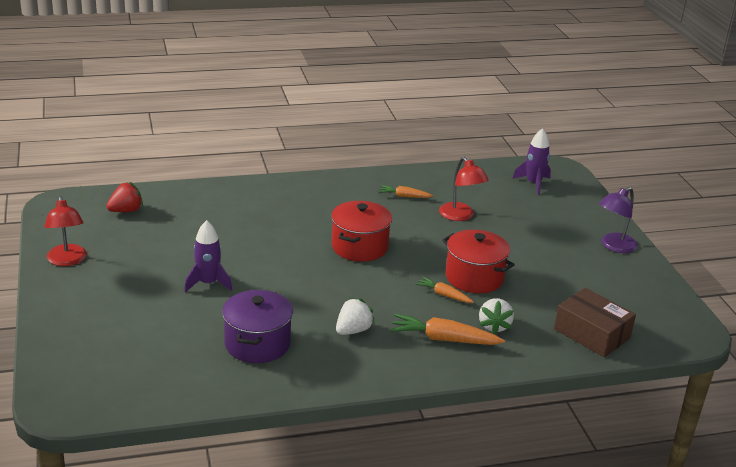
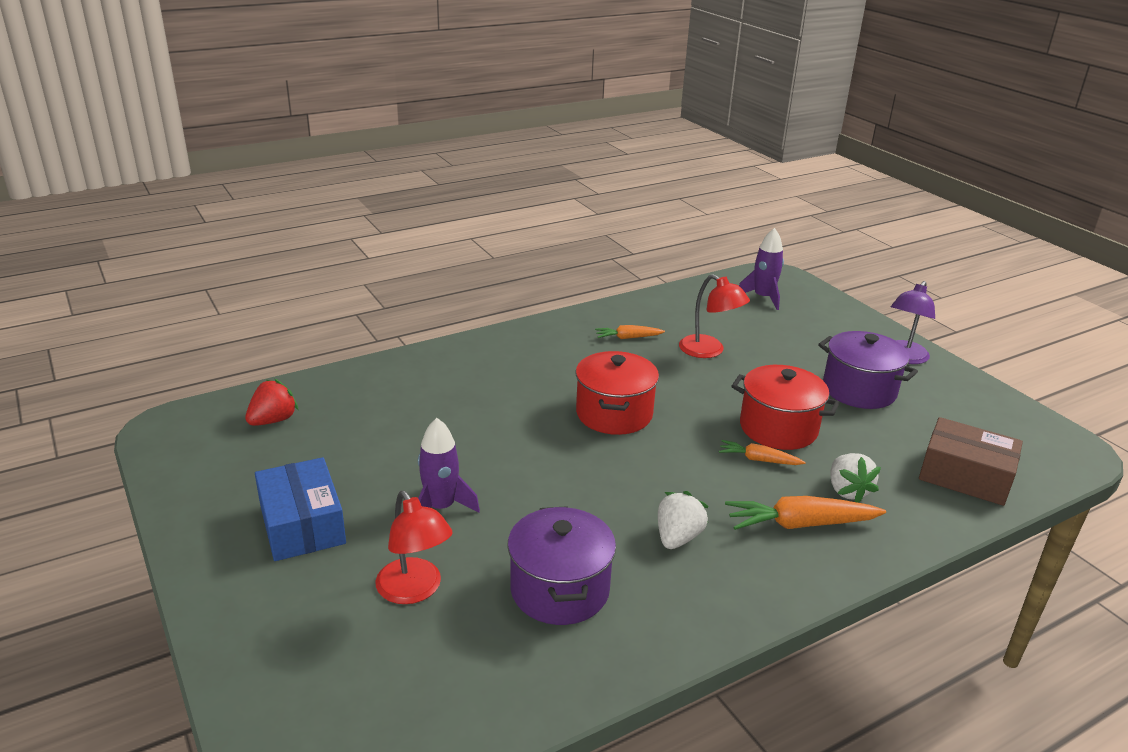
camera: 15 degrees left, 0 degrees up
red lamp [44,196,87,266] -> red lamp moved to [375,491,453,604]
none -> blue box [255,457,346,561]
none -> purple pot [818,331,918,409]

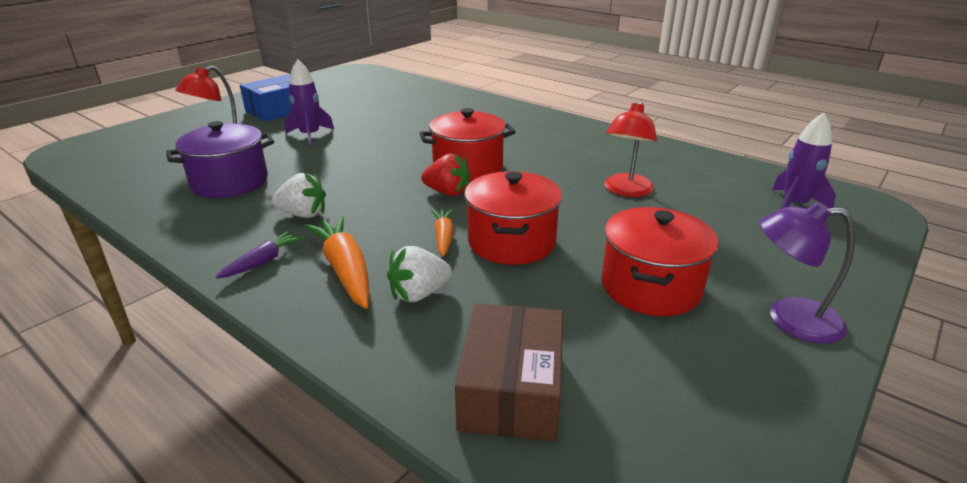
camera: 70 degrees right, 0 degrees up
red strawberry [245,379,299,426] -> red strawberry moved to [421,153,470,196]
orange carrot [595,325,665,339] -> none
purple pot [818,331,918,409] -> red pot [601,207,719,316]
none -> purple carrot [216,231,305,279]

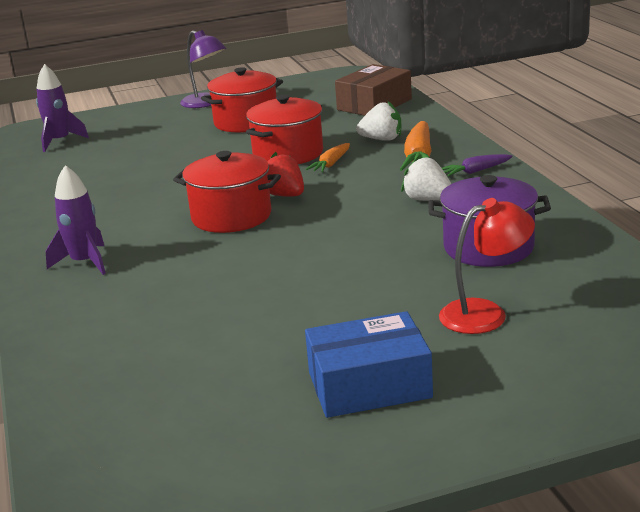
camera: 145 degrees left, 5 degrees down
purple rocket [285,59,334,147] -> purple rocket moved to [46,165,106,275]
red lamp [604,100,657,197] -> none

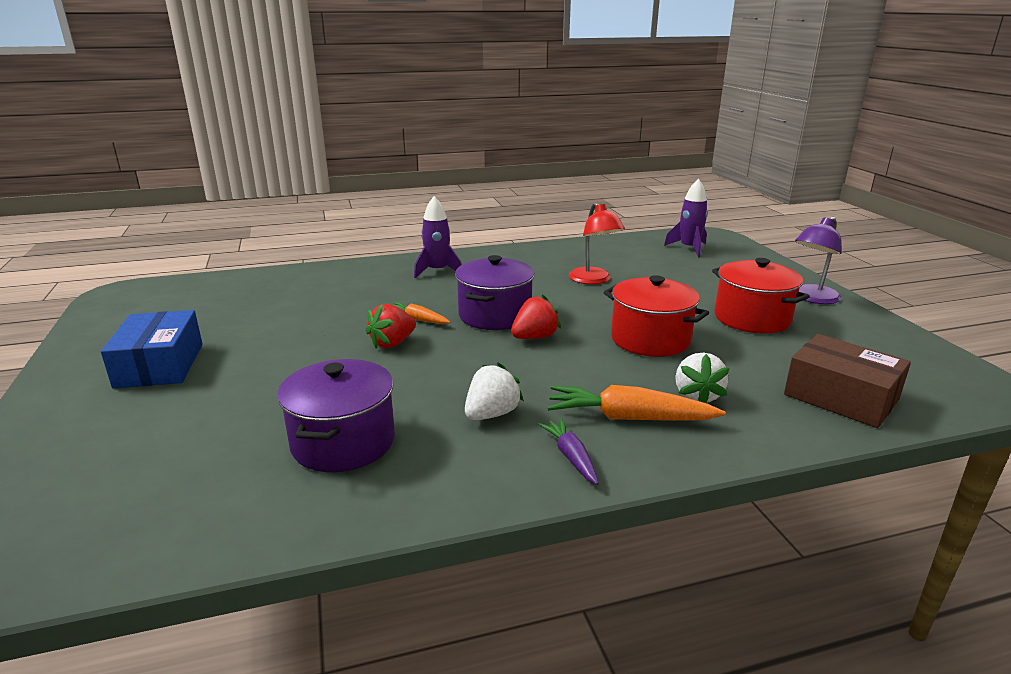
camera: 90 degrees right, 0 degrees up
red pot [173,151,281,233] -> purple pot [455,255,535,330]
orange carrot [305,143,350,172] -> orange carrot moved to [394,302,450,324]
red lamp [439,198,535,334] -> red lamp moved to [569,202,625,284]
none -> red strawberry [365,304,416,349]

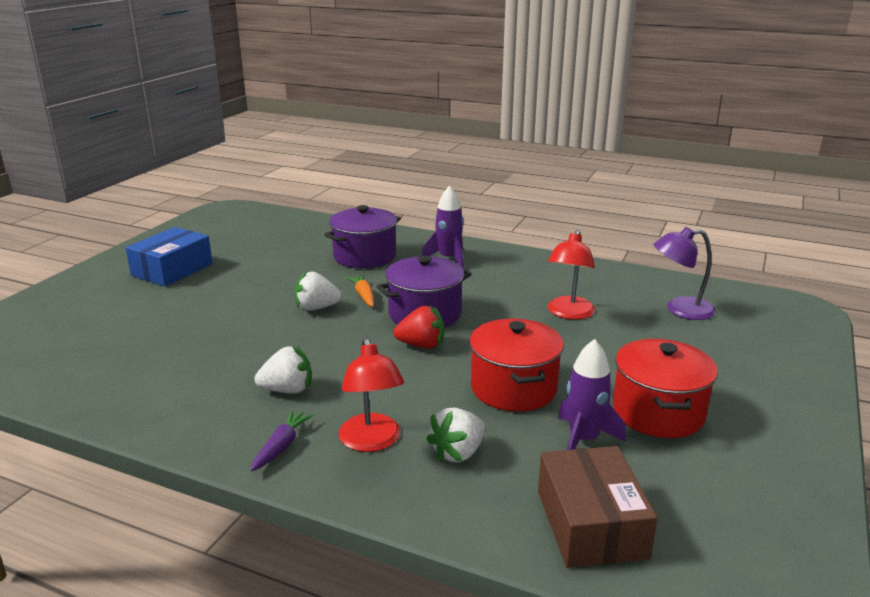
camera: 40 degrees right, 0 degrees up
purple pot [277,359,395,472] -> purple pot moved to [324,205,401,268]
red strawberry [365,304,416,349] -> white strawberry [295,272,342,311]
orange carrot [547,385,726,421] -> red lamp [339,337,404,452]
purple rocket [664,179,708,257] -> purple rocket moved to [558,339,626,450]
purple lamp [795,217,842,304] -> purple lamp moved to [654,227,716,320]

